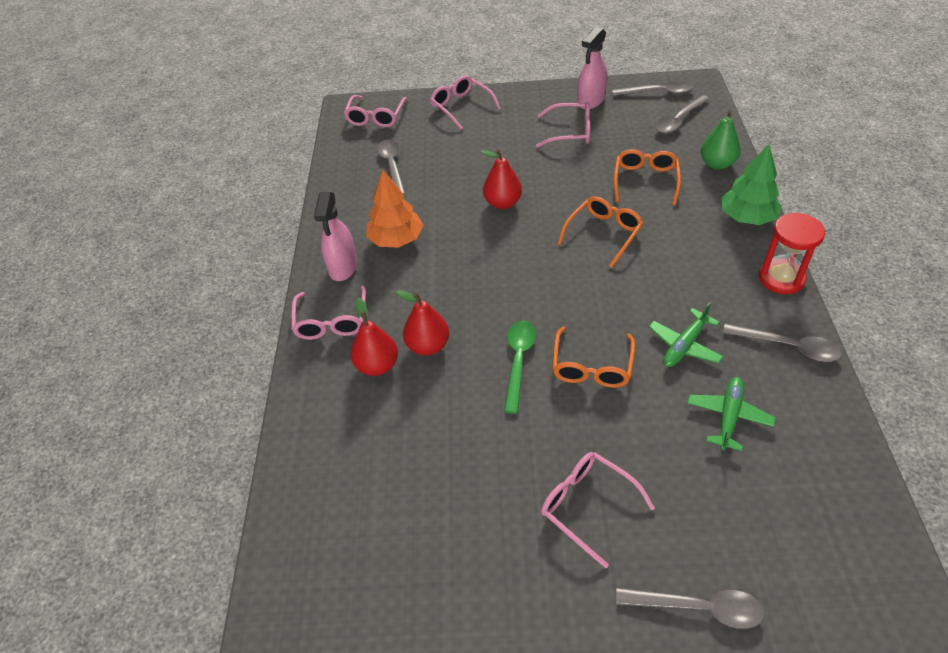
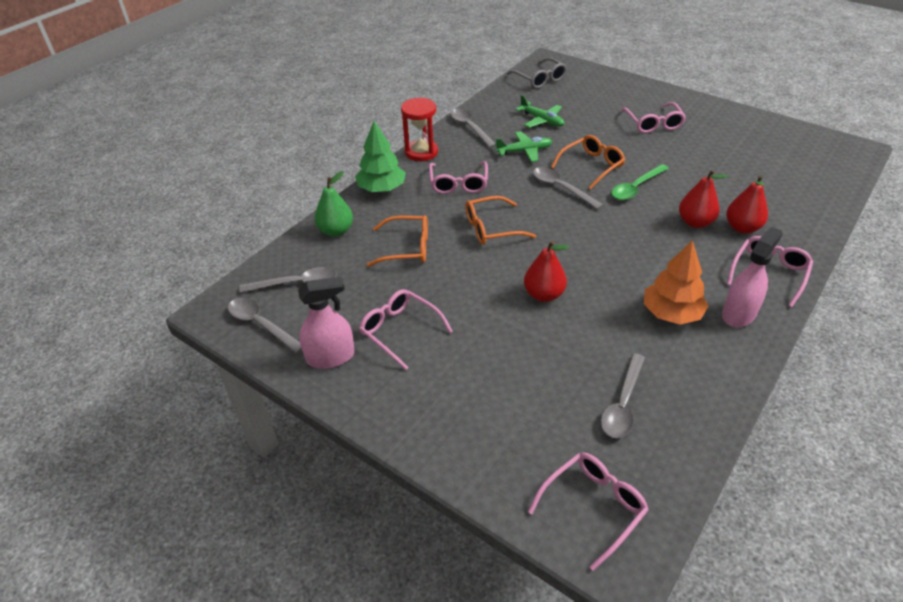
camera: 145 degrees left, 5 degrees down
pink glasses [430,76,501,130] -> pink glasses moved to [429,161,488,194]
orange glasses [614,149,681,205] -> orange glasses turned 135 degrees counterclockwise [367,215,428,267]
grey spoon [616,588,764,629] -> grey spoon moved to [533,167,603,210]
green plane [687,377,776,451] -> green plane turned 105 degrees counterclockwise [515,95,564,128]
none -> grey glasses [506,58,567,89]

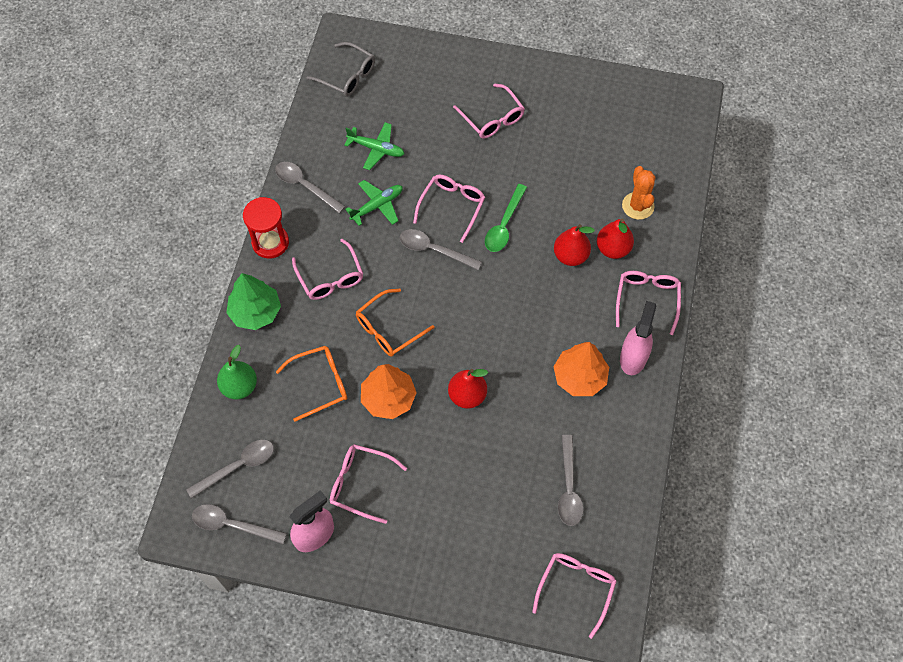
camera: 25 degrees left, 20 degrees up
orange glasses [551,135,625,190] -> pink glasses [413,175,485,243]
none -> orange tree [361,364,417,419]
none -> orange cactus [622,166,655,220]

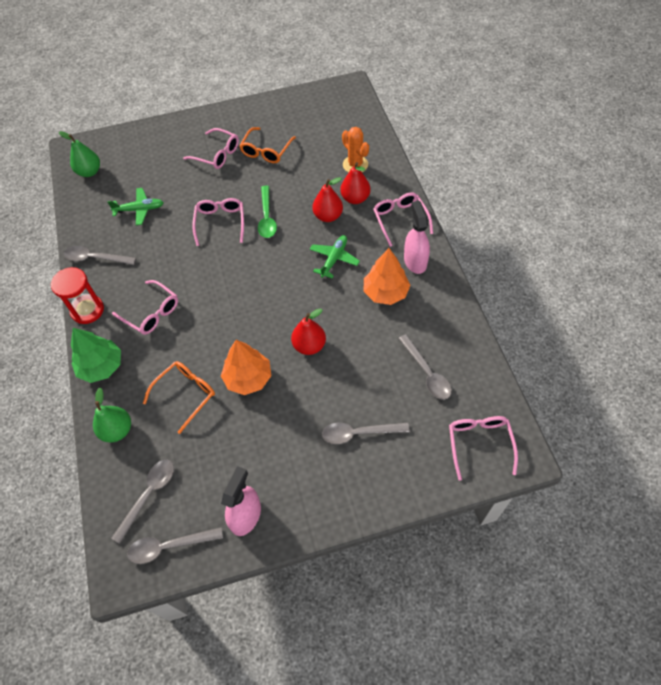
camera: 25 degrees left, 5 degrees down
grey glasses [307,42,375,97] -> green pear [59,131,100,177]
pink glasses [330,444,407,524] -> none
green plane [345,180,403,226] -> green plane moved to [310,235,360,279]
orange glasses [356,289,435,357] -> orange glasses moved to [239,127,296,163]
grey spoon [400,229,482,270] -> grey spoon moved to [322,422,410,444]

